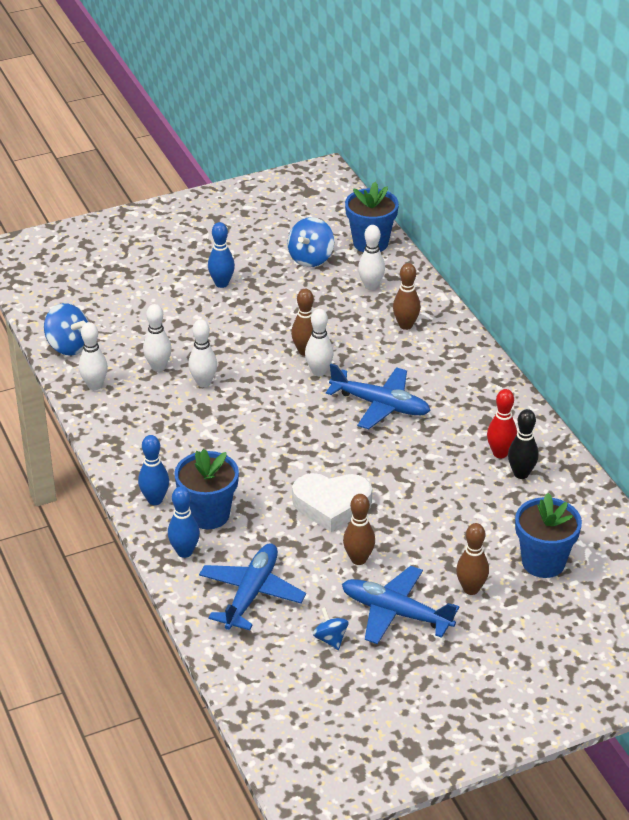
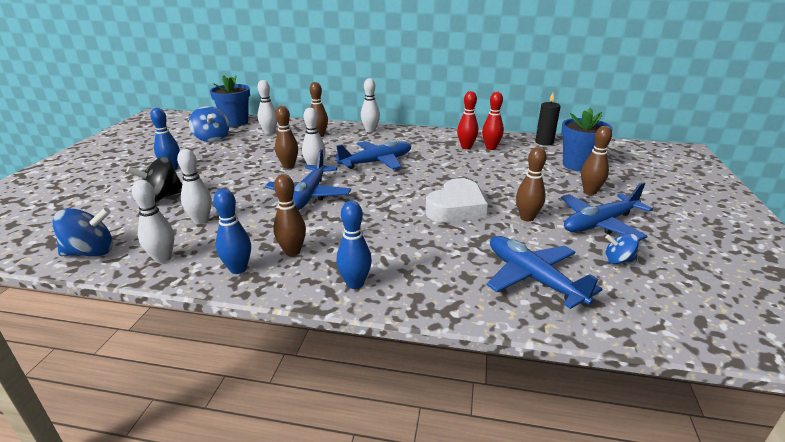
camera: 55 degrees left, 10 degrees down
blue bowling pin [168,486,200,558] -> blue bowling pin moved to [213,189,251,274]
blue flower pot [174,449,239,529] -> none
white bowling pin [188,319,217,387] -> white bowling pin moved to [361,78,380,133]
black bowling pin [508,409,539,479] -> red bowling pin [482,91,504,150]
none -> black spinning top [126,157,182,202]
none -> blue plane [265,149,351,210]
none -> brown bowling pin [273,174,306,256]
none -> black candle [535,93,561,146]

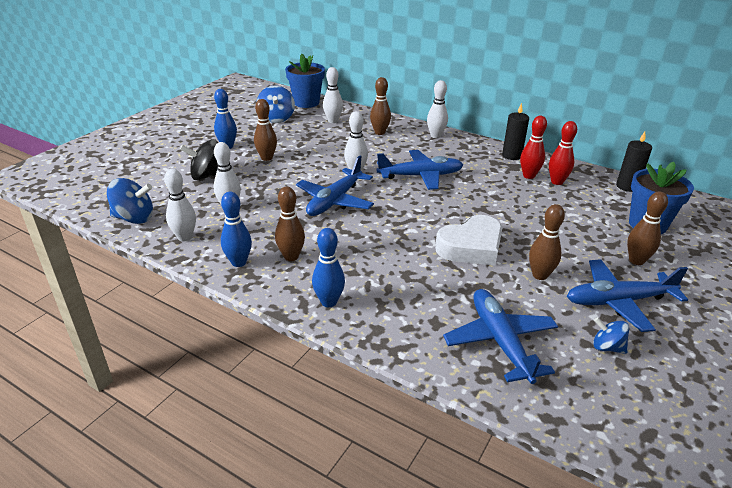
camera: 20 degrees right, 5 degrees up
brown bowling pin [275,106,298,169] -> brown bowling pin moved to [254,99,277,161]
none -> black candle [502,103,529,160]

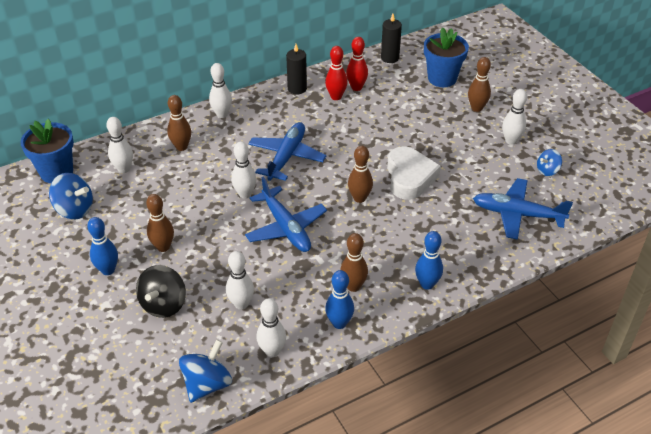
camera: 60 degrees left, 10 degrees up
brown bowling pin [529,204,565,280] -> brown bowling pin moved to [348,146,373,203]
blue plane [567,259,688,332] -> white bowling pin [502,89,527,145]

